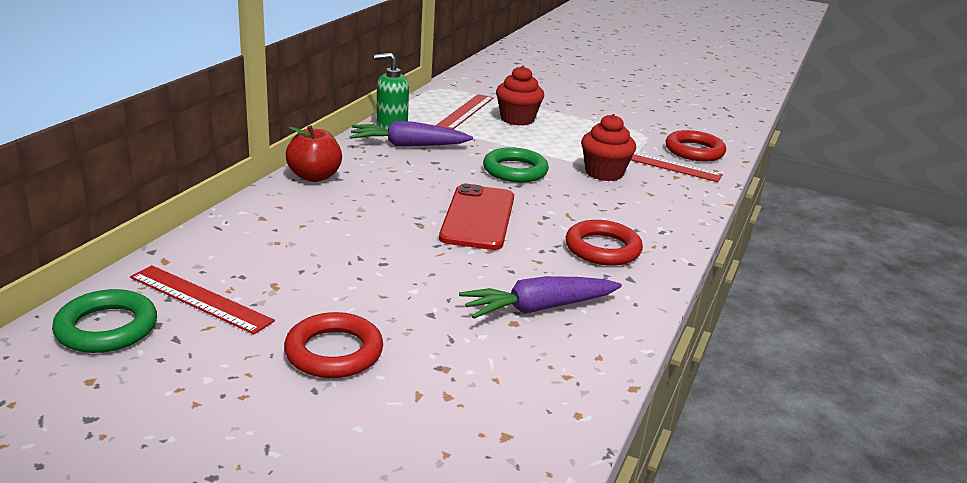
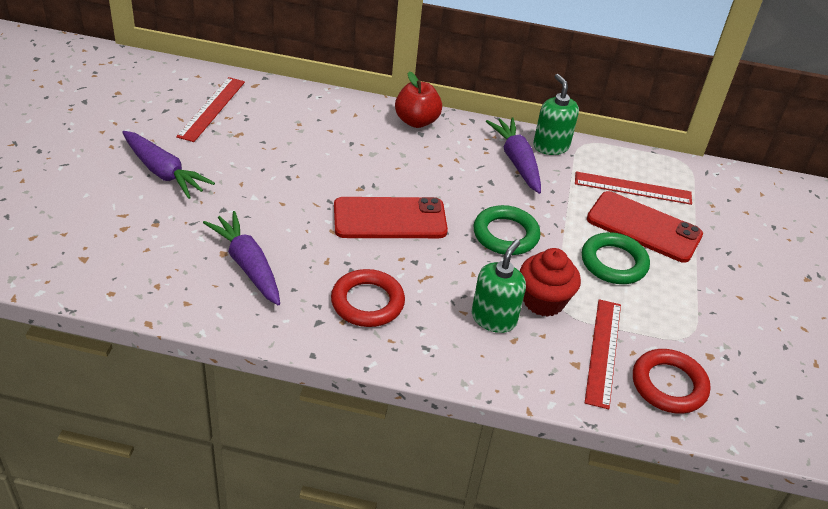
camera: 75 degrees right, 15 degrees up
green ring [52,289,157,353] -> green ring moved to [582,232,650,284]
red ring [284,312,383,378] -> purple carrot [122,131,215,199]
red cupcake [496,66,544,126] -> red phone [587,191,703,263]
none -> green soap dispenser [472,239,526,333]

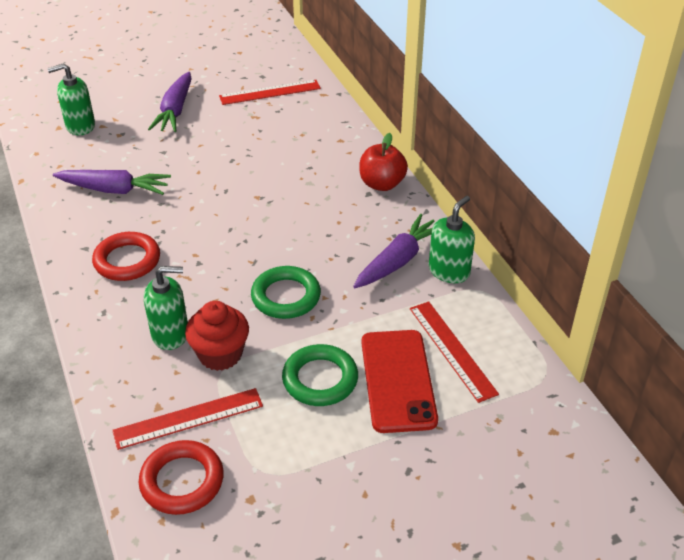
camera: 60 degrees right, 0 degrees up
purple carrot [203,211,280,305] -> purple carrot turned 75 degrees clockwise [53,170,171,195]
red phone [334,197,448,238] -> none
none -> green soap dispenser [47,63,95,135]

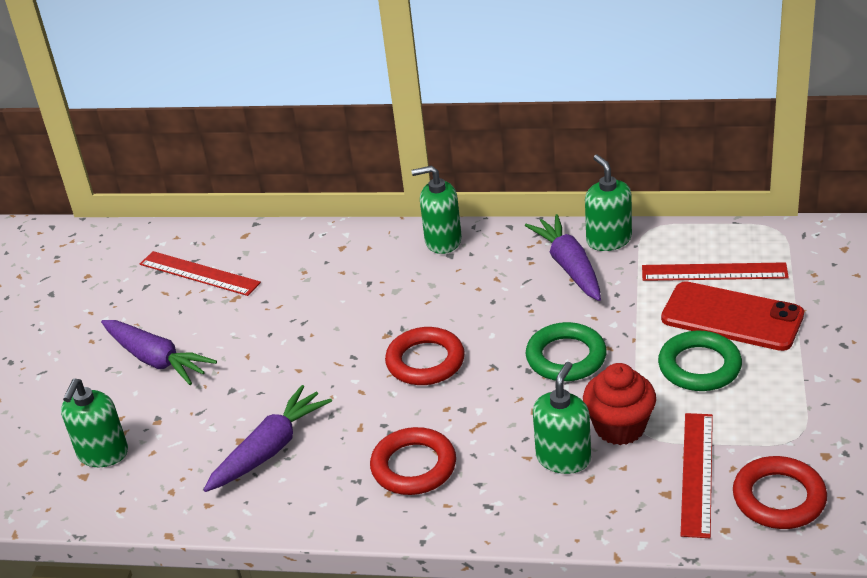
camera: 55 degrees left, 5 degrees down
red ruler [219,80,321,105] -> red ruler turned 75 degrees counterclockwise [140,251,261,296]
red apple [359,133,408,191] -> green soap dispenser [411,166,462,254]
none -> red ring [385,327,465,385]

